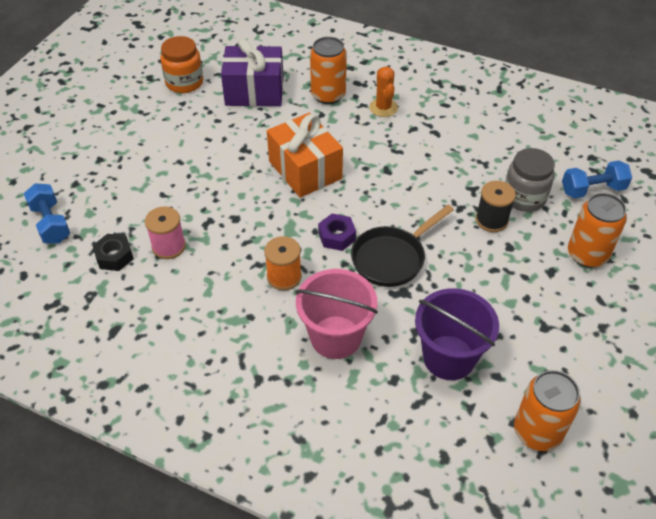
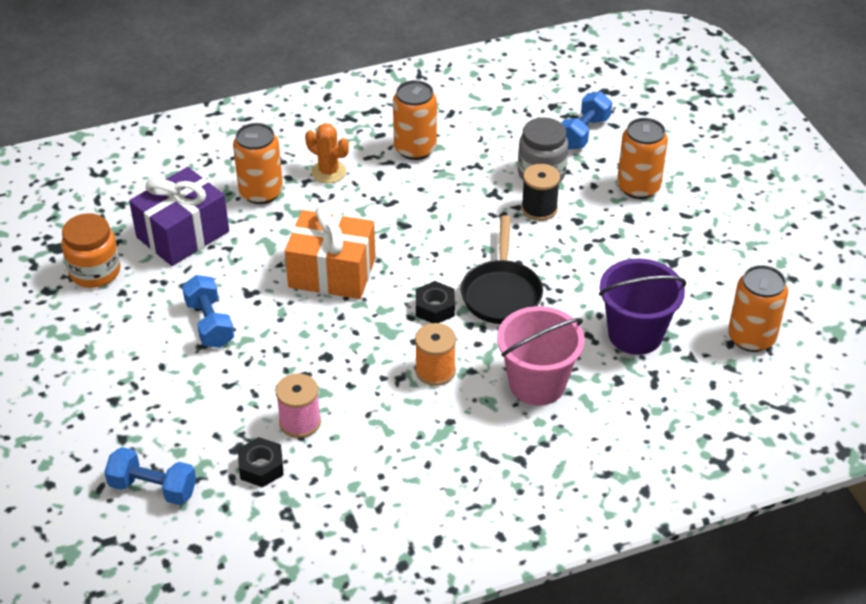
camera: 45 degrees left, 5 degrees down
purple nut [318,214,356,251] -> black nut [416,281,455,323]
none -> blue dumbbell [182,275,234,348]
none -> orange can [393,80,437,160]

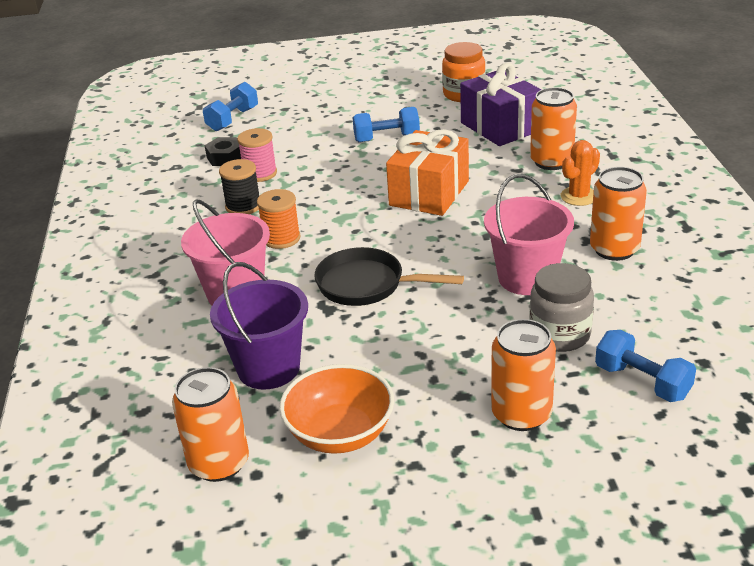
camera: 105 degrees right, 10 degrees down
black nut [416,281,455,323] -> none
black spool [521,164,560,221] -> black spool moved to [219,159,259,214]
none -> orange bowl [279,364,394,454]
none -> pink bucket [484,174,574,295]

